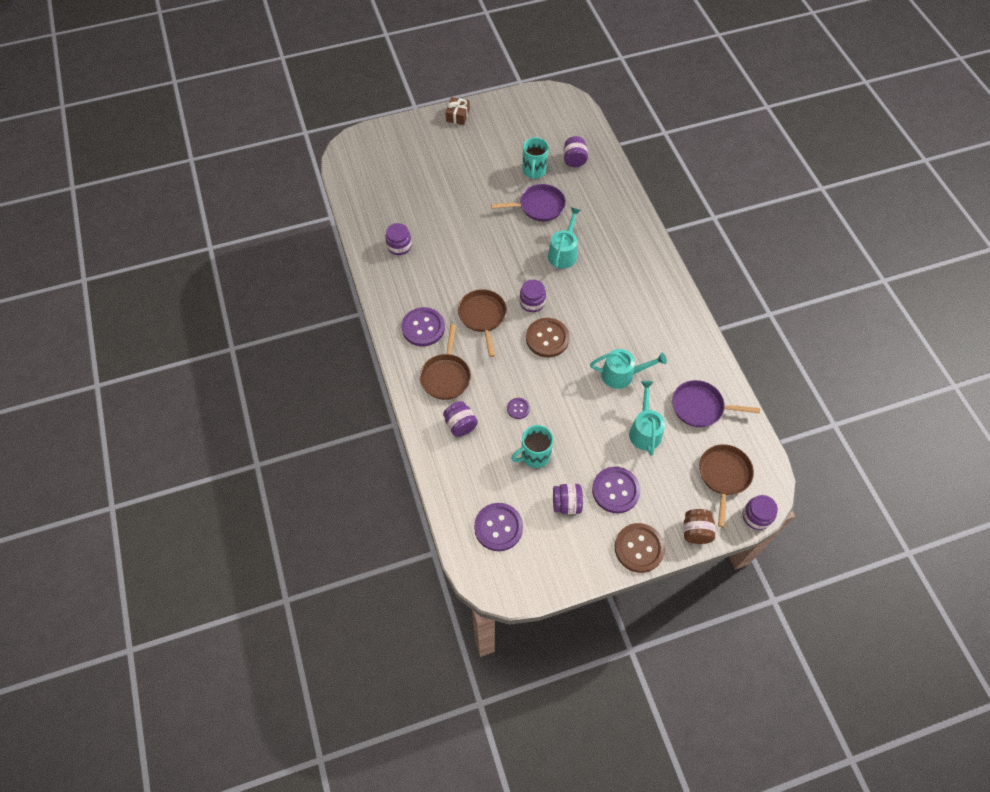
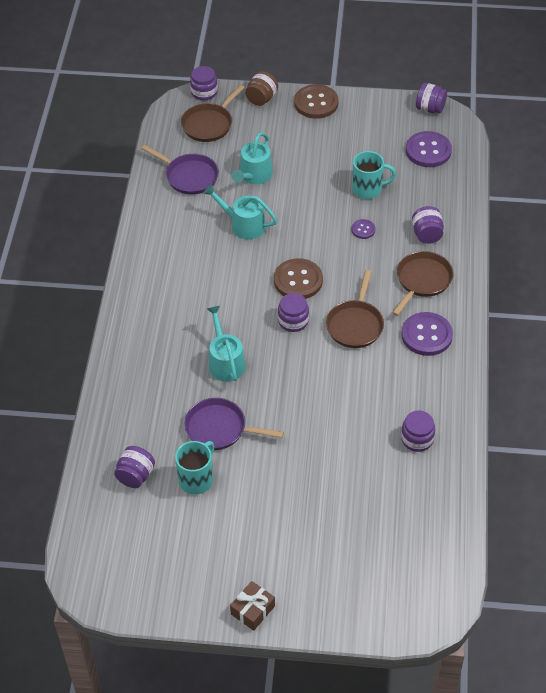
camera: 155 degrees left, 10 degrees down
turquoise watering can [548,207,581,269] -> turquoise watering can turned 120 degrees clockwise [207,306,246,382]
purple jar [553,484,583,514] -> purple jar moved to [416,83,447,113]
purple button [592,467,641,513] -> none

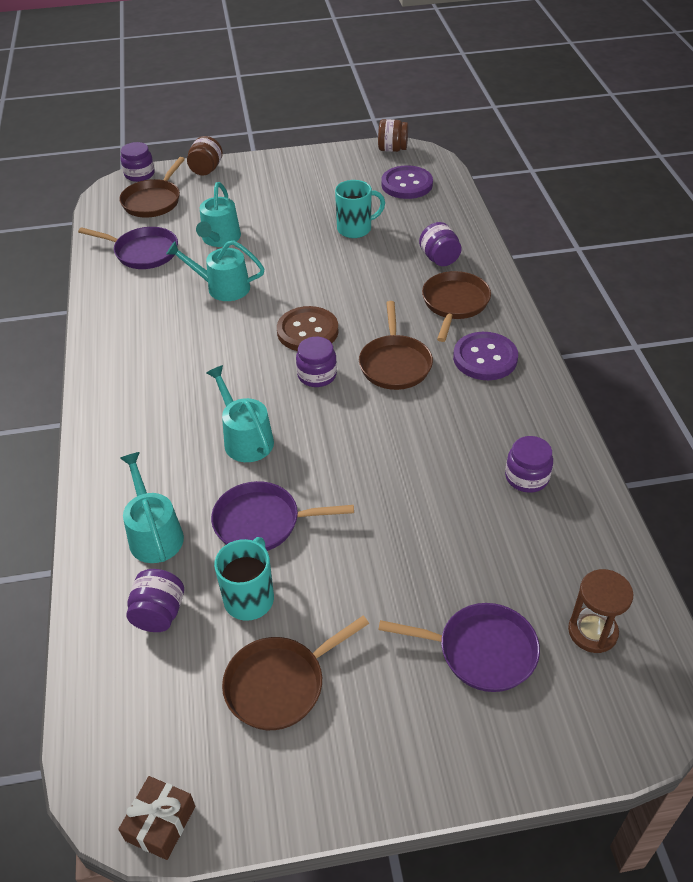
camera: 15 degrees left, 5 degrees down
brown gift [230,581,275,631] -> brown gift moved to [118,776,195,860]
brown button [294,84,339,119] -> none
purple button [352,219,376,239] -> none
purple jar [416,83,447,113] -> brown jar [378,119,408,152]
none -> turquoise watering can [120,452,184,563]
none -> brown pan [222,616,369,730]
none -> purple pan [378,603,540,692]
none -> brown hourglass [568,569,633,653]

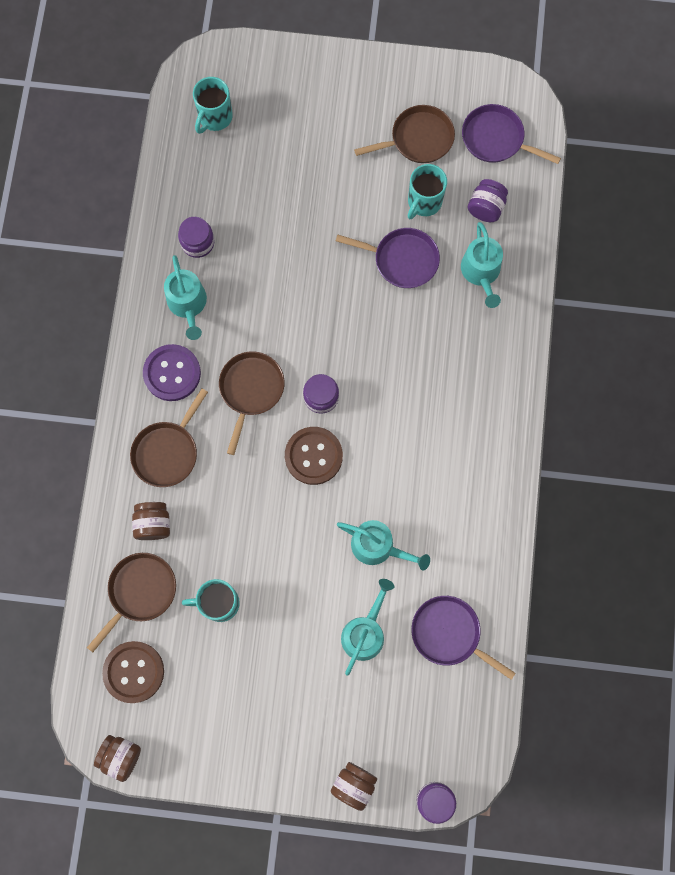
camera: 165 degrees left, 30 degrees up
brown gift [118,776,195,860] -> none
brown pan [119,157,185,218] -> brown pan moved to [87,553,176,652]
turquoise watering can [206,365,274,462] -> turquoise watering can moved to [164,255,207,340]
purple pan [378,603,540,692] -> purple pan moved to [462,104,561,164]
purple button [381,166,433,199] -> brown button [102,641,164,703]
purple jar [419,222,461,266] -> brown jar [132,502,170,540]
brown hourglass [568,569,633,653] -> turquoise mug [193,77,233,134]

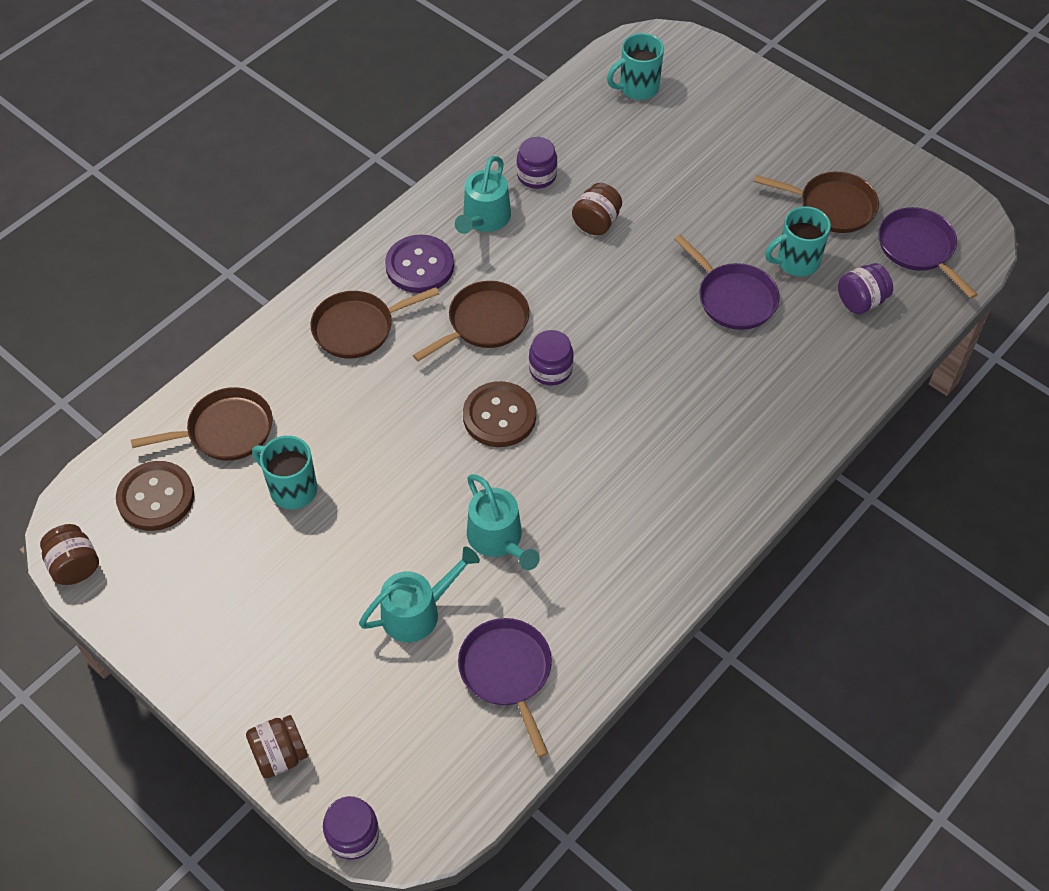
camera: 35 degrees right, 20 degrees down
brown jar [132,502,170,540] -> brown jar moved to [572,183,622,235]
turquoise watering can [461,222,503,308] -> none

